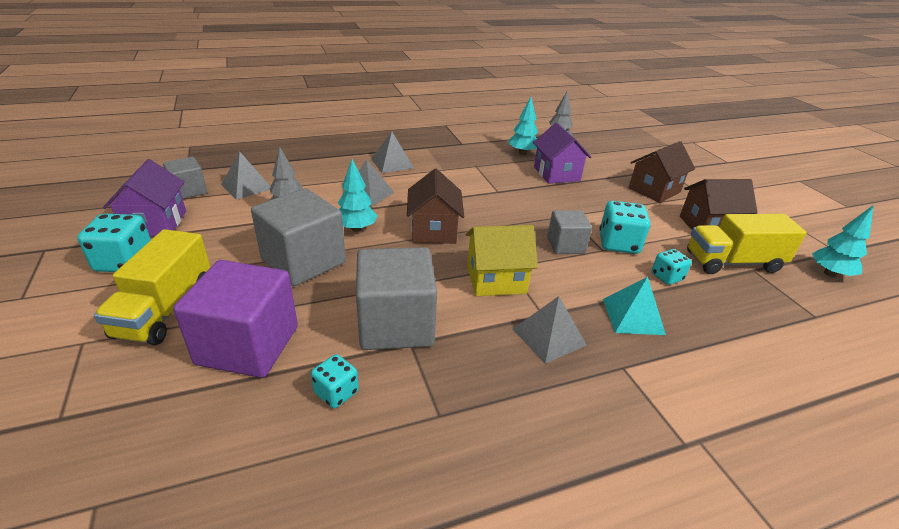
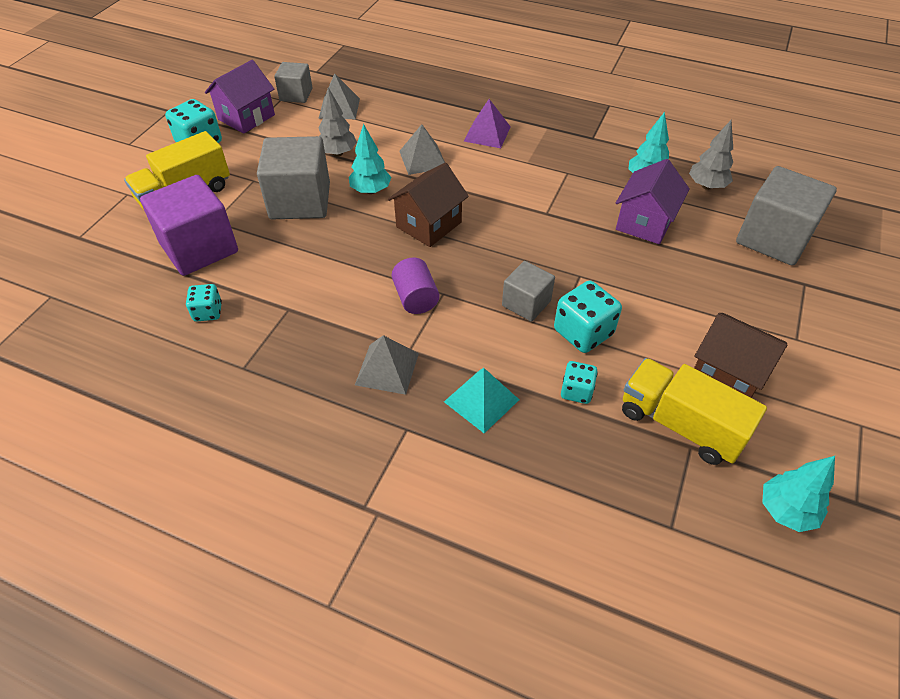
camera: 45 degrees right, 15 degrees up
grey cube [356,247,437,350] -> grey cube moved to [736,166,837,266]
grey pyramid [371,131,414,173] -> purple pyramid [464,99,510,148]
yellow house [466,225,538,296] -> purple cylinder [392,257,439,314]
brown house [629,141,695,203] -> none

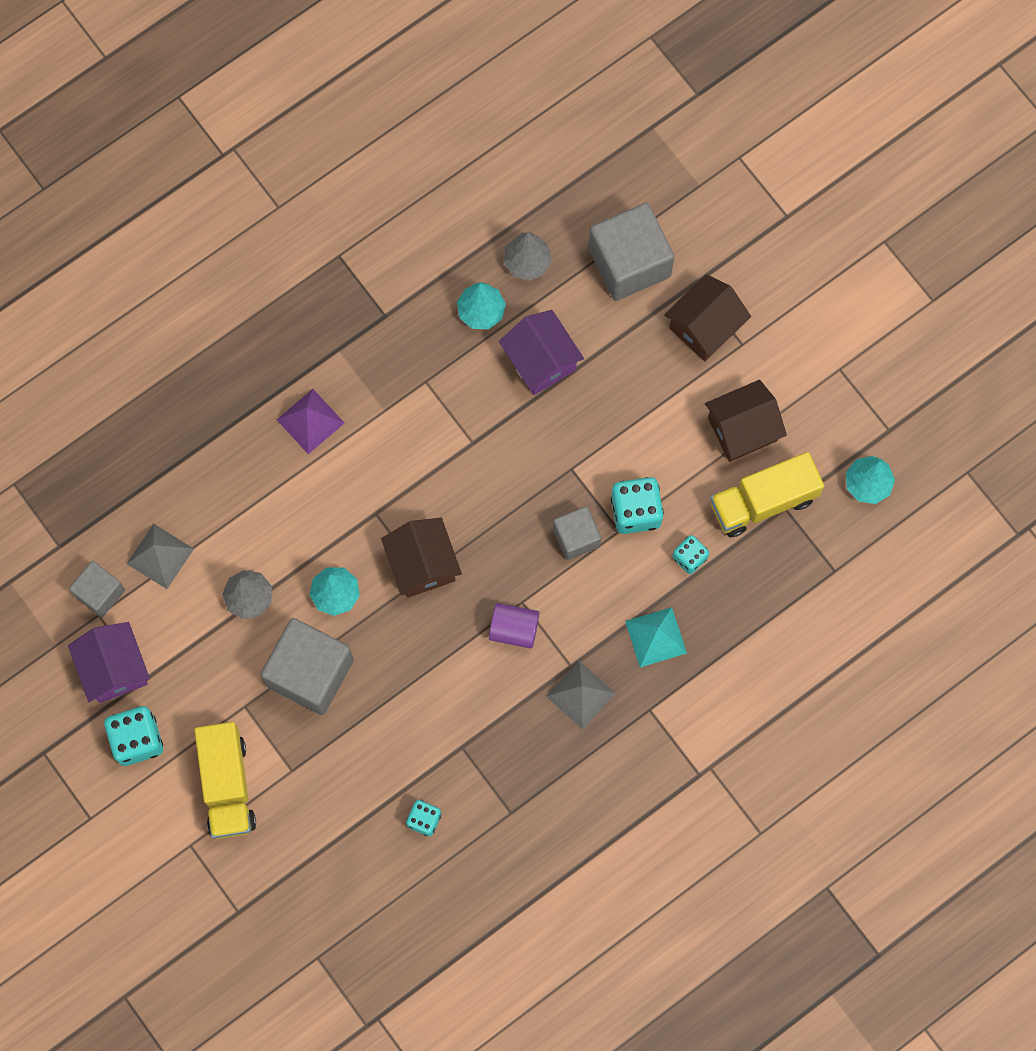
camera: 60 degrees left, 25 degrees up
purple cube [140,175,238,276] -> none
grey pyramid [399,124,445,175] -> none
none -> brown house [664,274,751,361]

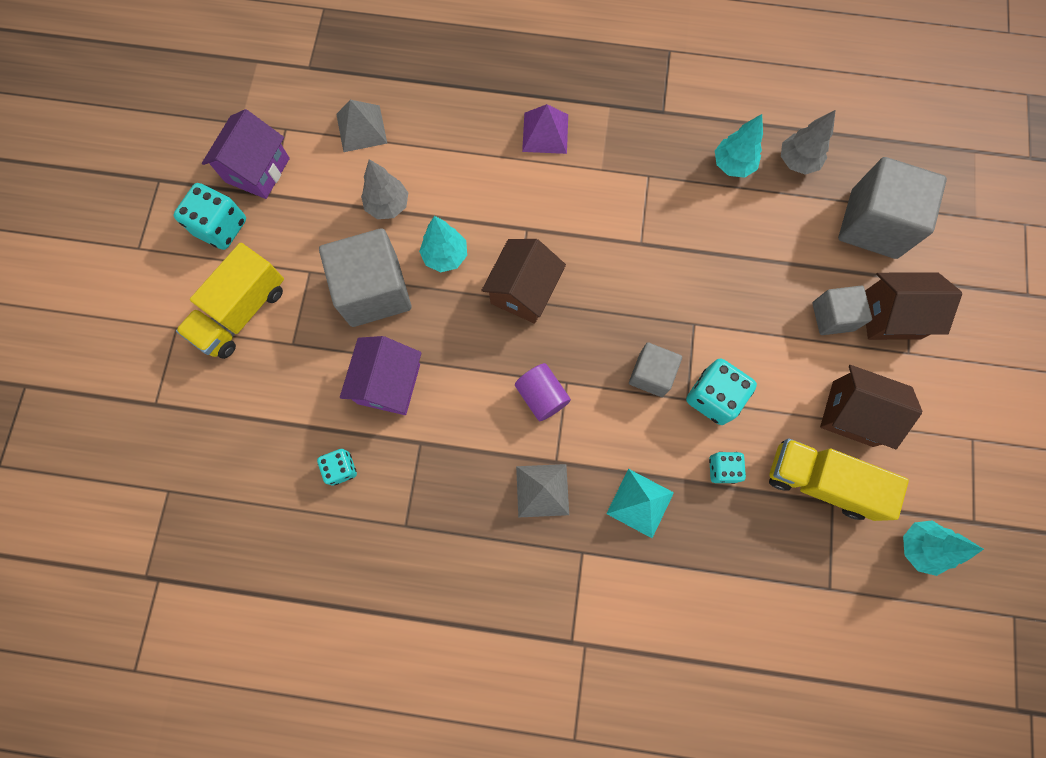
camera: 45 degrees right, 0 degrees up
grey cube [69,561,125,617] -> grey cube moved to [812,286,872,335]
purple house [499,310,584,395] -> purple house moved to [340,336,422,415]

